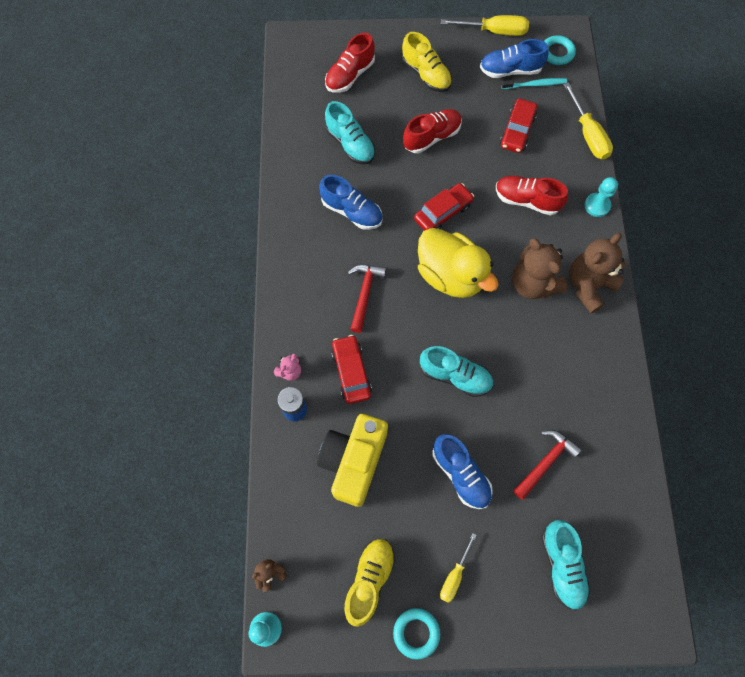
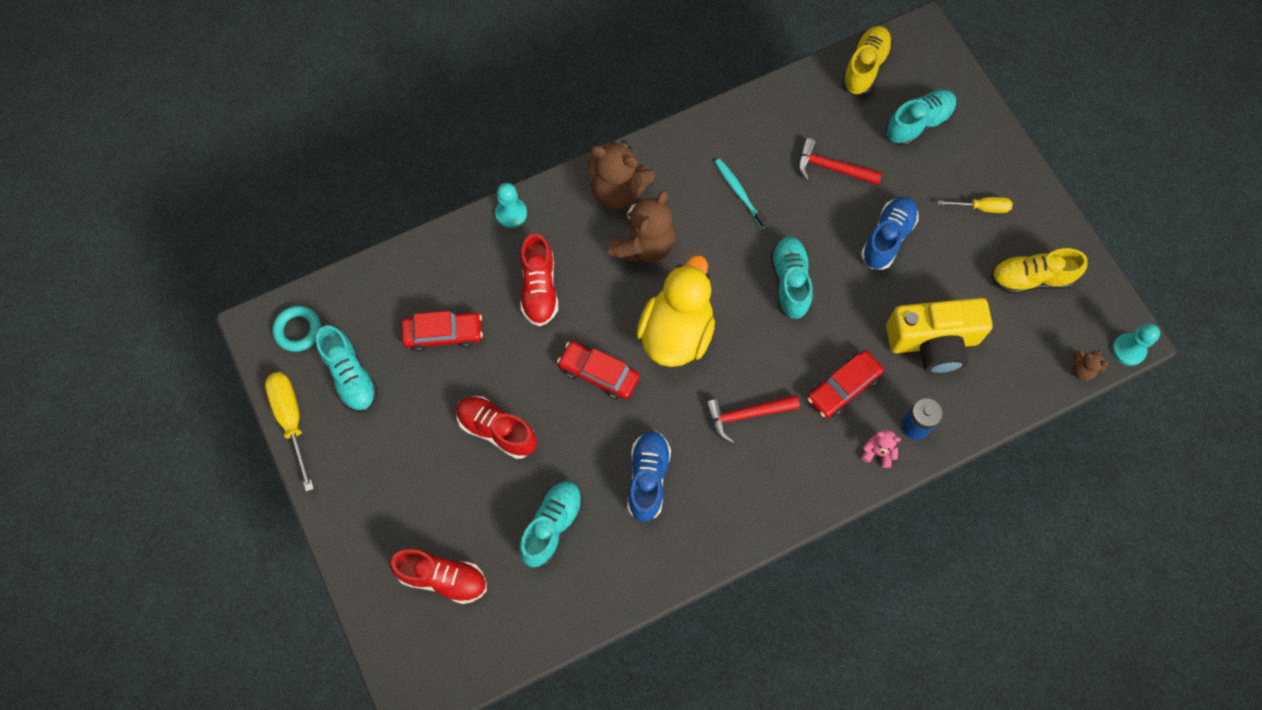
camera: 115 degrees left, 0 degrees up
turquoise ring [393,608,440,660] -> none
yellow shoe [402,32,452,92] -> yellow shoe moved to [842,26,893,95]
blue shoe [480,39,549,78] -> turquoise shoe [316,325,378,413]
turquoise toothbrush [501,78,567,89] -> turquoise toothbrush moved to [715,159,768,228]
yellow screwdriver [563,82,613,160] -> none

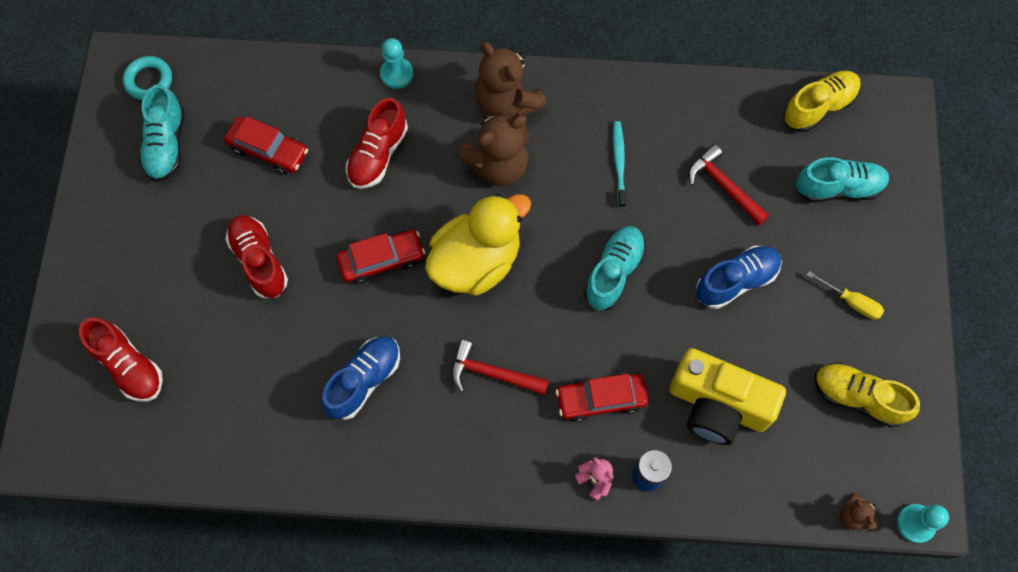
camera: 30 degrees right, 0 degrees up
yellow screwdriver [265,372,314,492] -> none
turquoise shoe [519,481,583,568] -> none
red car [557,341,640,400] -> red car turned 105 degrees clockwise [336,230,425,284]

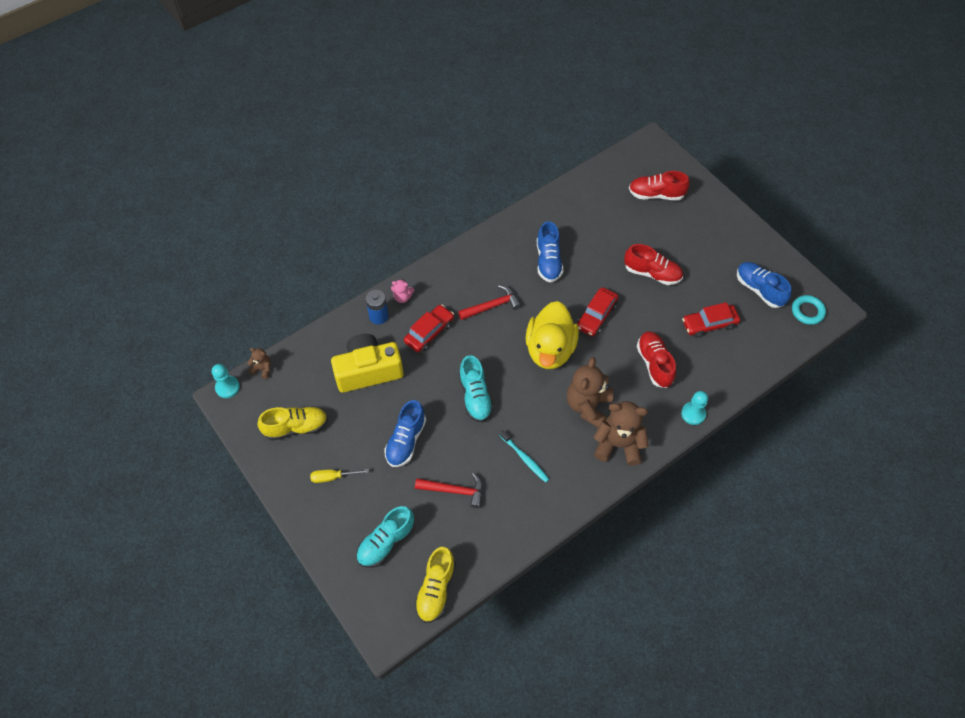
camera: 140 degrees right, 10 degrees down
turquoise shoe [139,84,184,182] -> blue shoe [737,262,791,308]

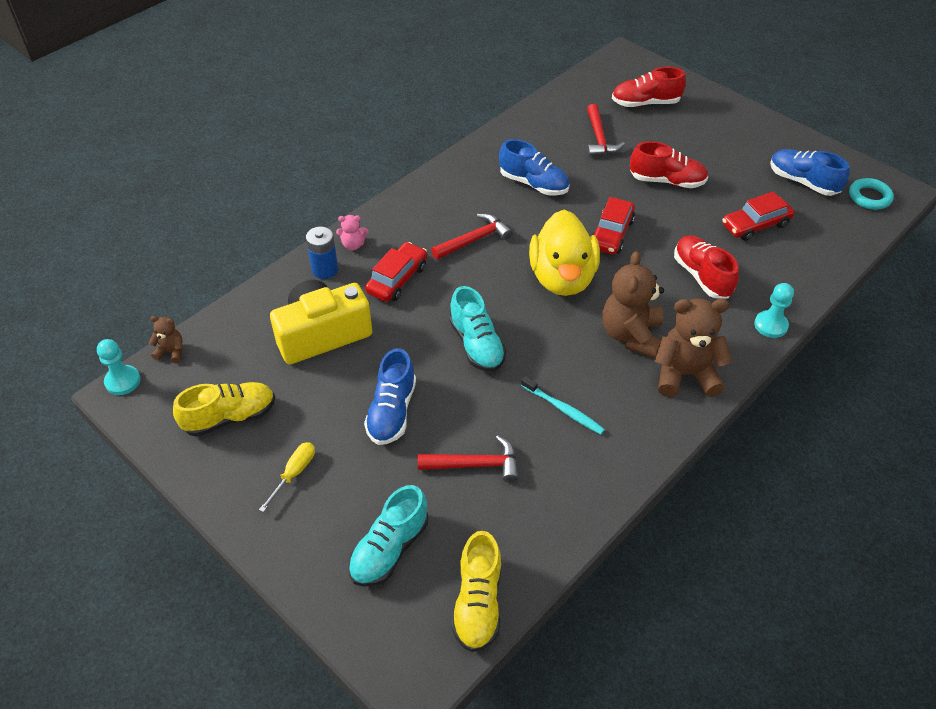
camera: 10 degrees left, 10 degrees down
yellow screwdriver [310,469,369,483] -> yellow screwdriver turned 135 degrees clockwise [259,442,315,512]
blue shoe [537,221,563,283] -> blue shoe turned 45 degrees counterclockwise [499,139,570,196]
none -> red hammer [587,104,625,157]

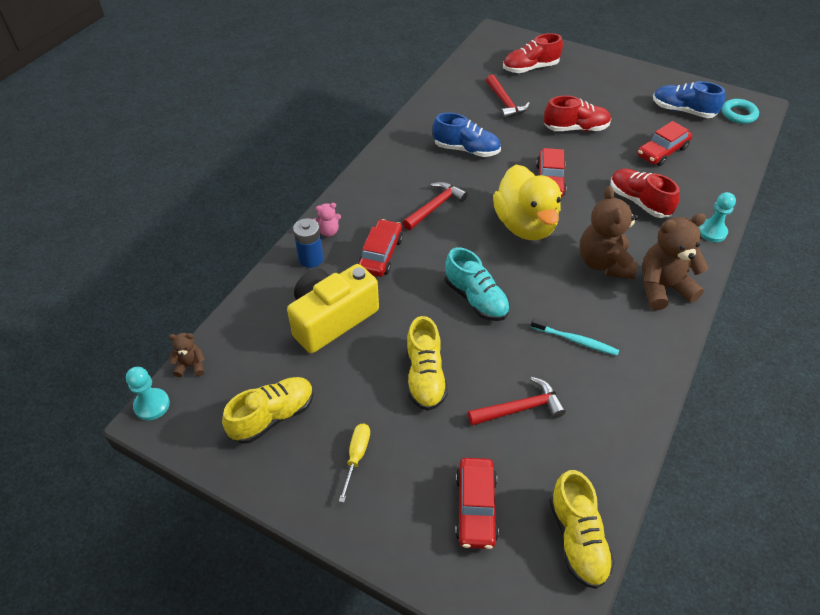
camera: 15 degrees left, 0 degrees up
turquoise shoe [348,485,428,587] -> red car [455,458,499,549]
blue shoe [364,348,416,445] -> yellow shoe [406,316,448,411]

